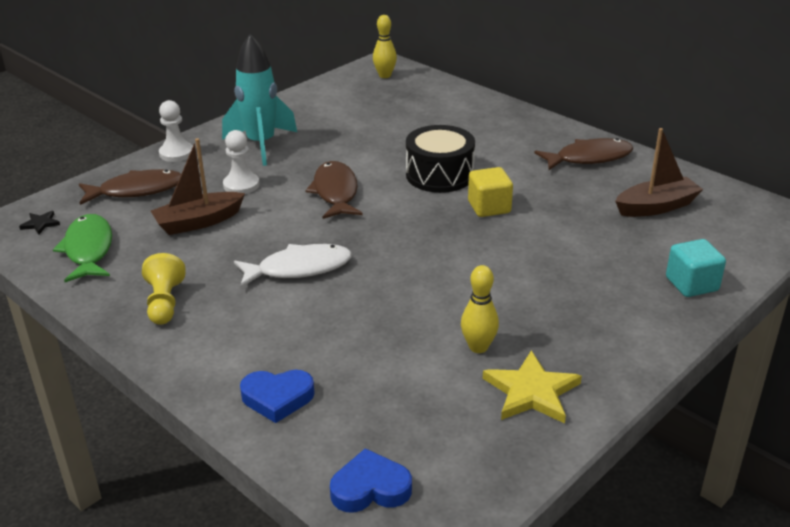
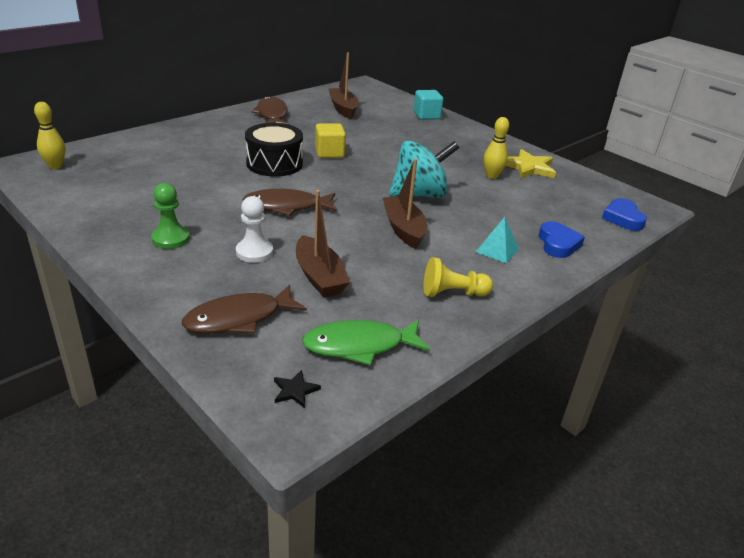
camera: 90 degrees left, 0 degrees up
brown fish [79,169,181,205] -> brown fish turned 105 degrees counterclockwise [182,285,307,334]
white pawn [159,100,193,162] -> none
turquoise rocket [222,34,297,166] -> green pawn [151,183,190,249]
white fish [234,244,352,288] -> brown boat [383,159,427,249]
none -> turquoise spinning top [389,141,459,198]
none -> turquoise pyramid [476,217,519,263]

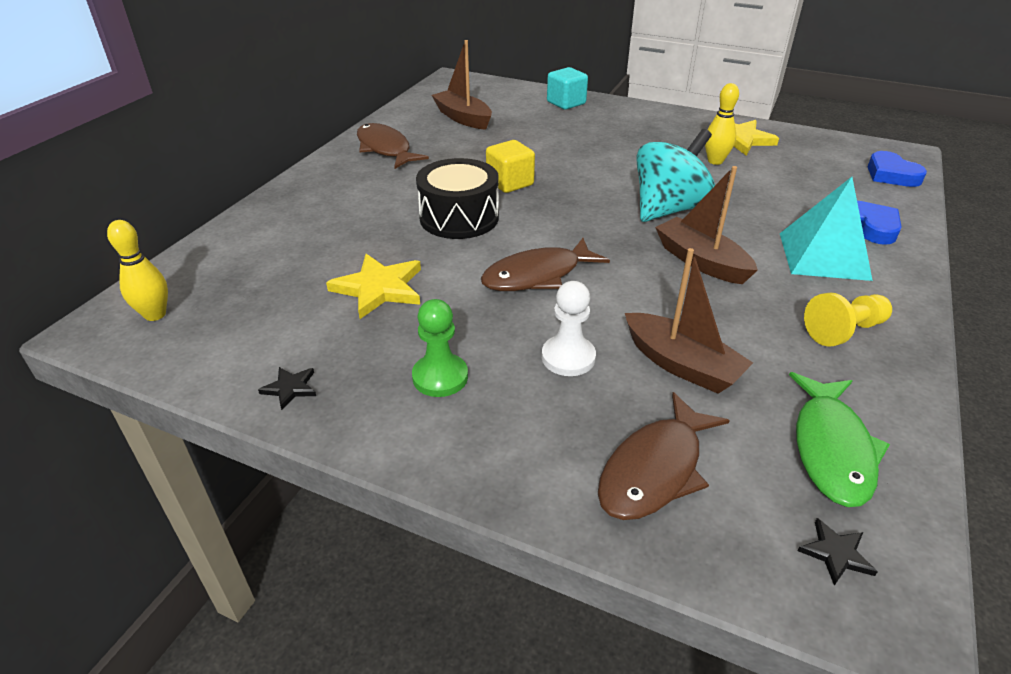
camera: 20 degrees left, 5 degrees up
green fish [302,320,430,366] -> green fish turned 45 degrees counterclockwise [789,372,890,507]
turquoise pyramid [476,217,519,263] -> turquoise pyramid [780,177,873,281], size x1.75
none -> black star [258,367,316,410]
none -> yellow star [326,254,421,319]

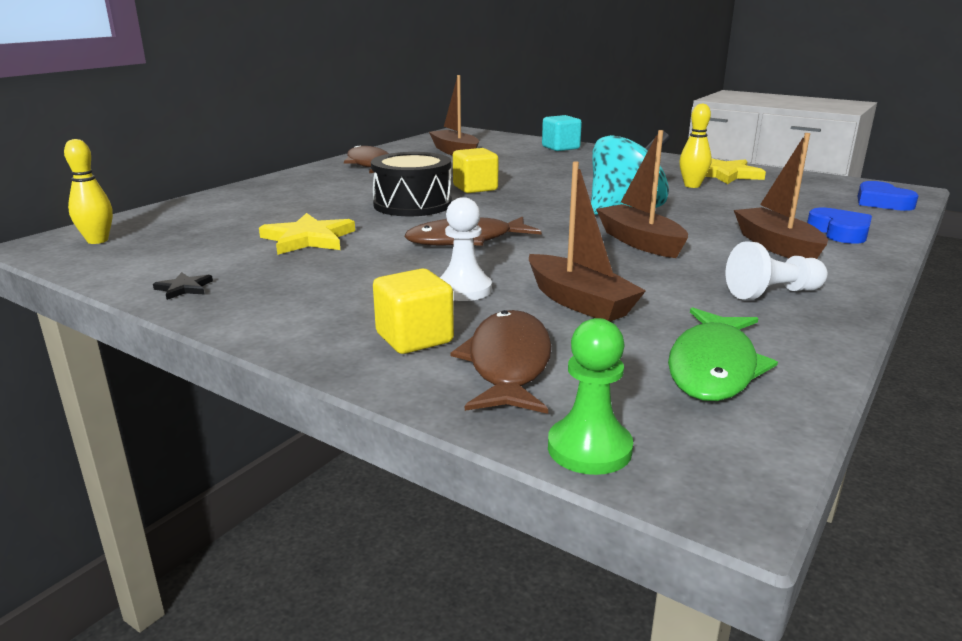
camera: 10 degrees right, 15 degrees down
green pawn [412,299,468,397] -> green pawn moved to [548,318,633,475]
brown fish [598,392,730,520] -> brown fish turned 135 degrees clockwise [450,310,552,414]
turquoise pyramid [780,177,873,281] -> brown boat [734,133,828,259]
black star [798,518,878,586] -> none
yellow pawn [804,292,892,347] -> white pawn [726,241,828,300]
none -> yellow cube [373,268,454,354]

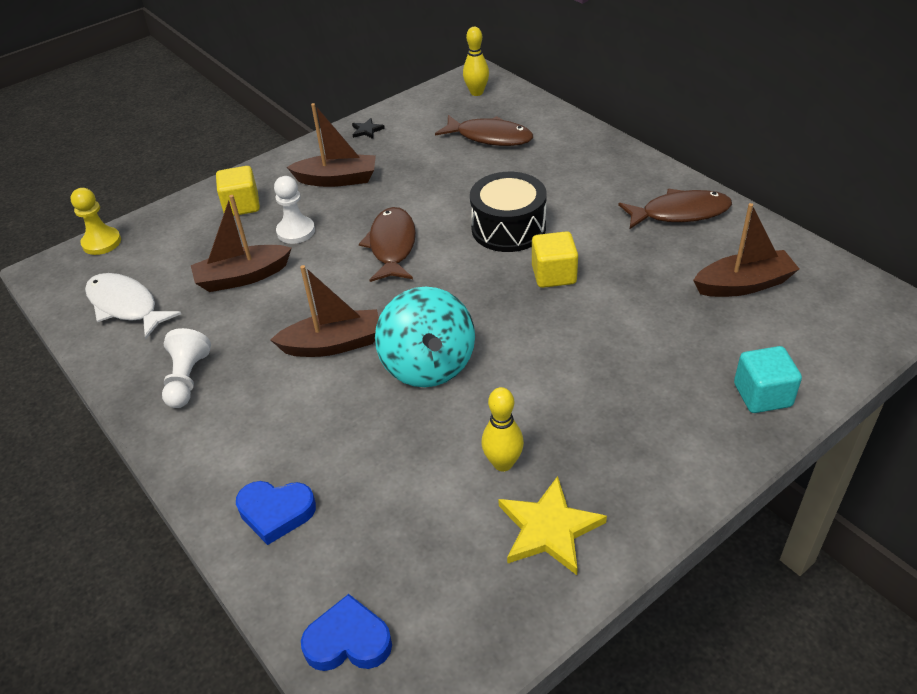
camera: 110 degrees right, 20 degrees up
yellow star [259,213,355,255] -> none
brown fish [450,310,552,414] -> brown fish moved to [435,115,533,146]
green pawn [548,318,633,475] -> yellow pawn [71,188,121,255]
green fish [668,307,778,401] -> white fish [85,273,181,339]
brown boat [734,133,828,259] -> brown boat moved to [287,103,376,187]

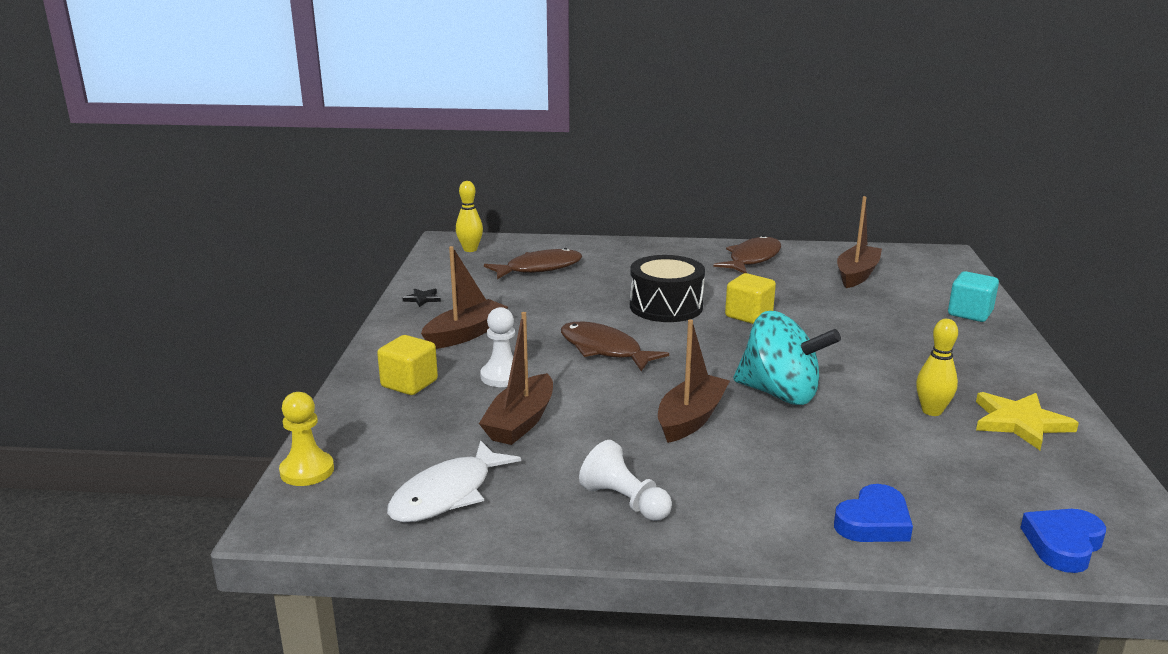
camera: 50 degrees left, 20 degrees down
white fish [85,273,181,339] -> white fish turned 45 degrees counterclockwise [387,440,521,523]

